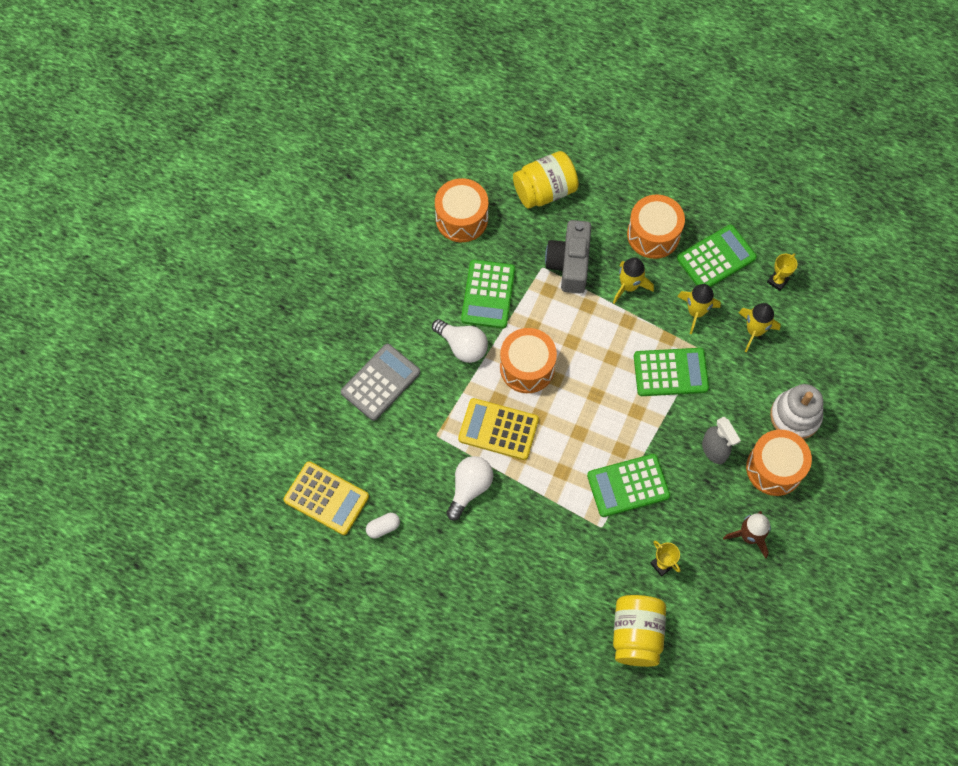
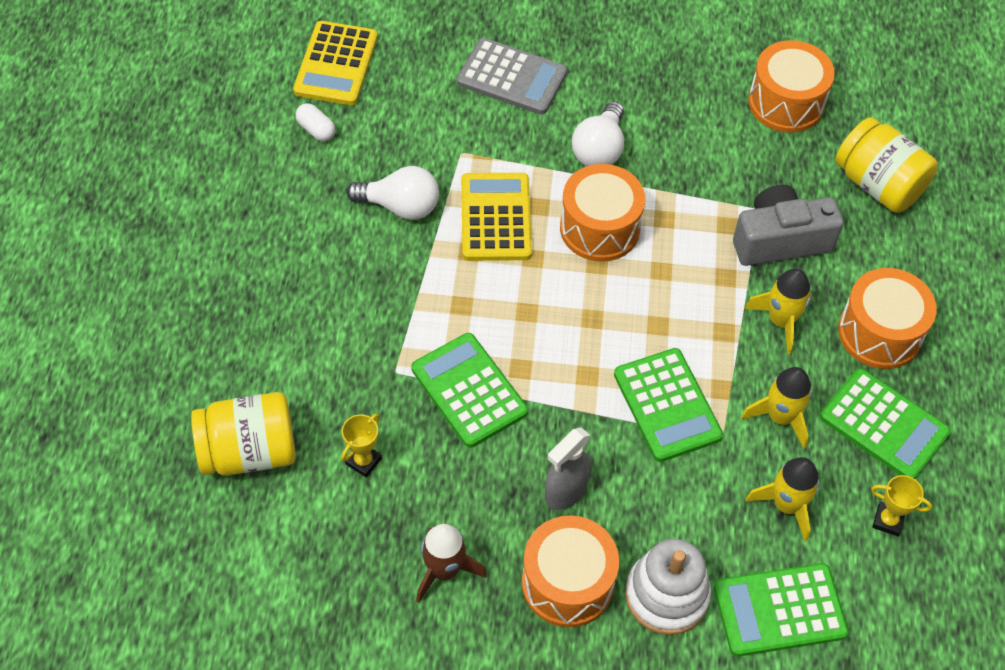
camera: 70 degrees right, 10 degrees down
green calculator [461,260,515,329] -> green calculator moved to [714,563,849,657]

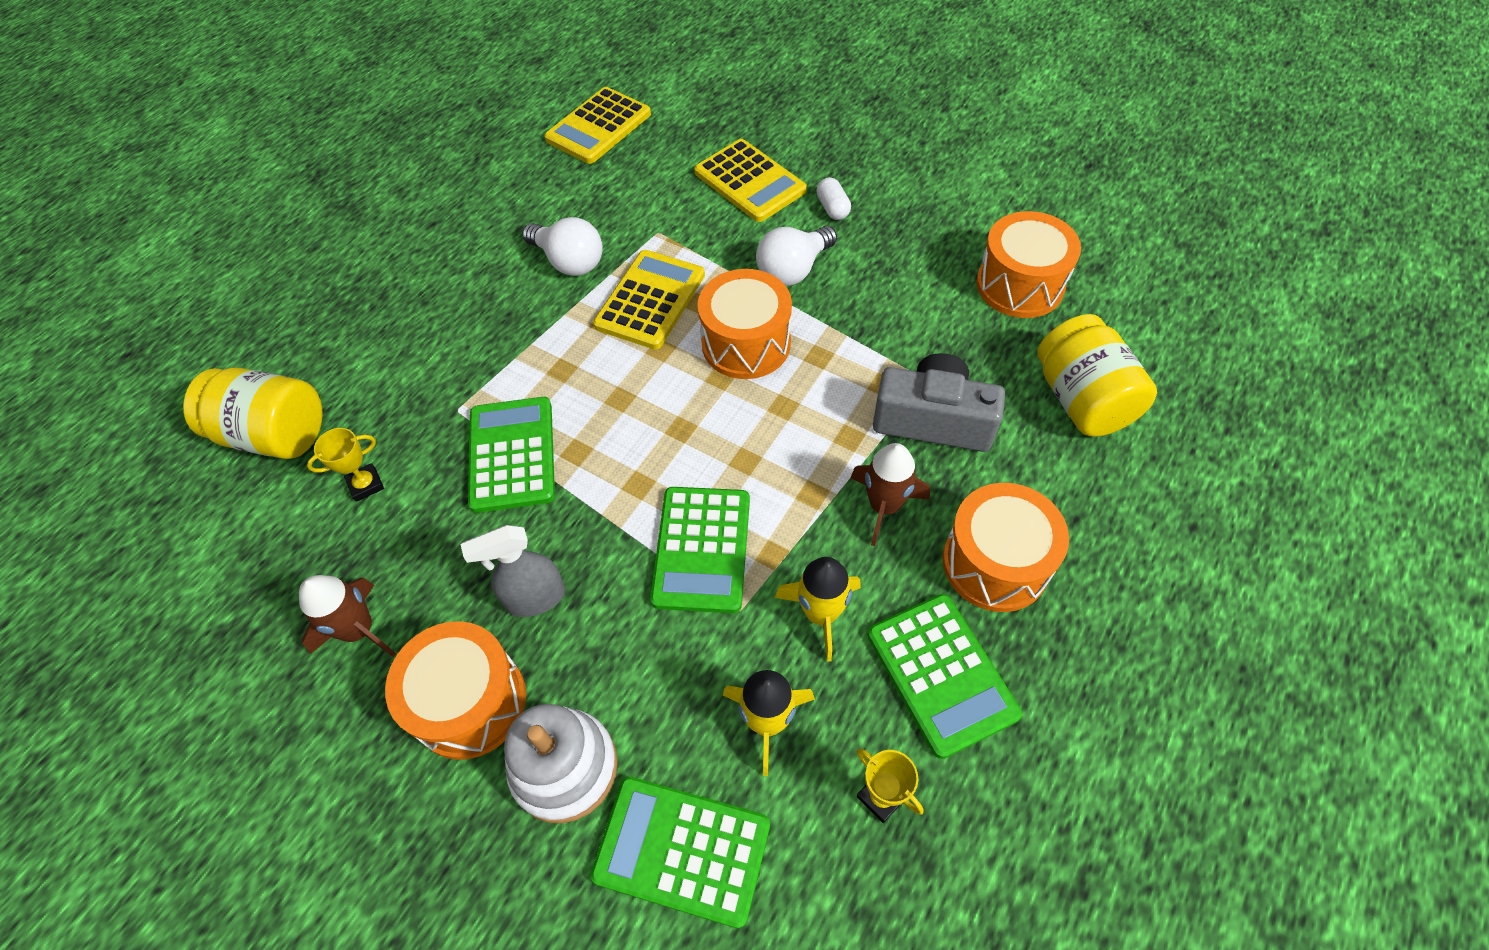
camera: 30 degrees right, 0 degrees up
white capsule [295,103,335,141] -> white capsule moved to [816,177,851,220]
grey calculator [457,38,567,114] -> yellow calculator [694,139,807,222]
yellow rocket [745,268,812,354] -> brown rocket [851,443,930,546]

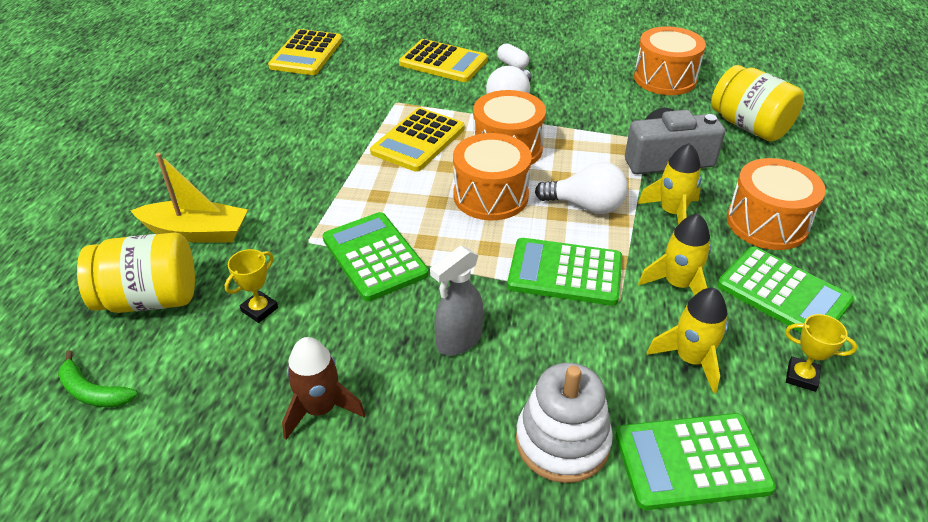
camera: 25 degrees left, 15 degrees down
orange drum [385,621,526,760] -> orange drum moved to [453,133,532,220]
white light bulb [522,217,603,276] -> white light bulb moved to [535,162,628,214]
yellow calculator [593,250,705,349] -> yellow calculator turned 150 degrees counterclockwise [370,108,464,172]
green calculator [650,487,750,613] -> green calculator turned 120 degrees clockwise [507,238,622,306]
brown rocket [851,443,930,546] -> yellow rocket [638,143,702,225]
none -> green banana [58,350,138,407]
none -> yellow boat [130,153,248,243]

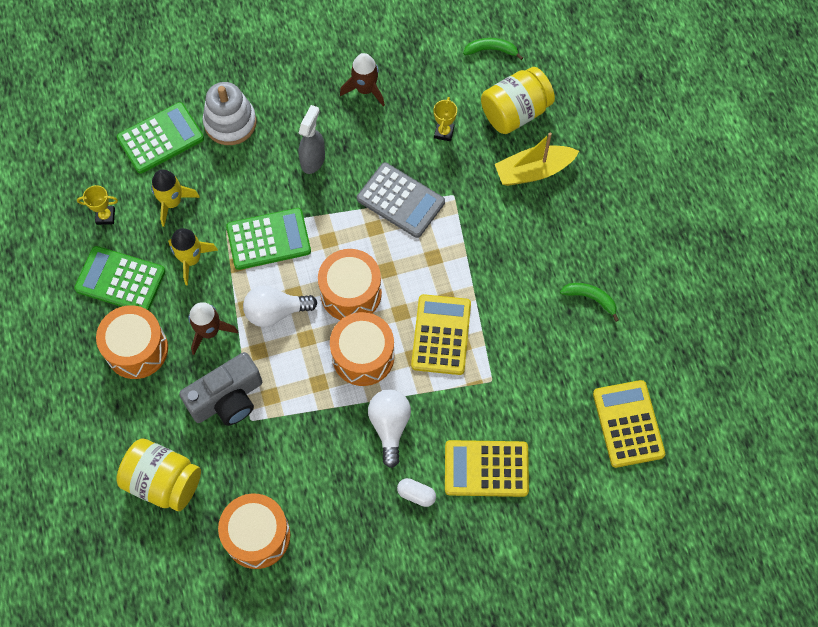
camera: 155 degrees right, 25 degrees up
green calculator [322,212,429,301] -> grey calculator [357,162,445,238]
yellow rocket [638,143,702,225] -> brown rocket [188,302,238,355]
none -> green banana [560,283,619,322]

